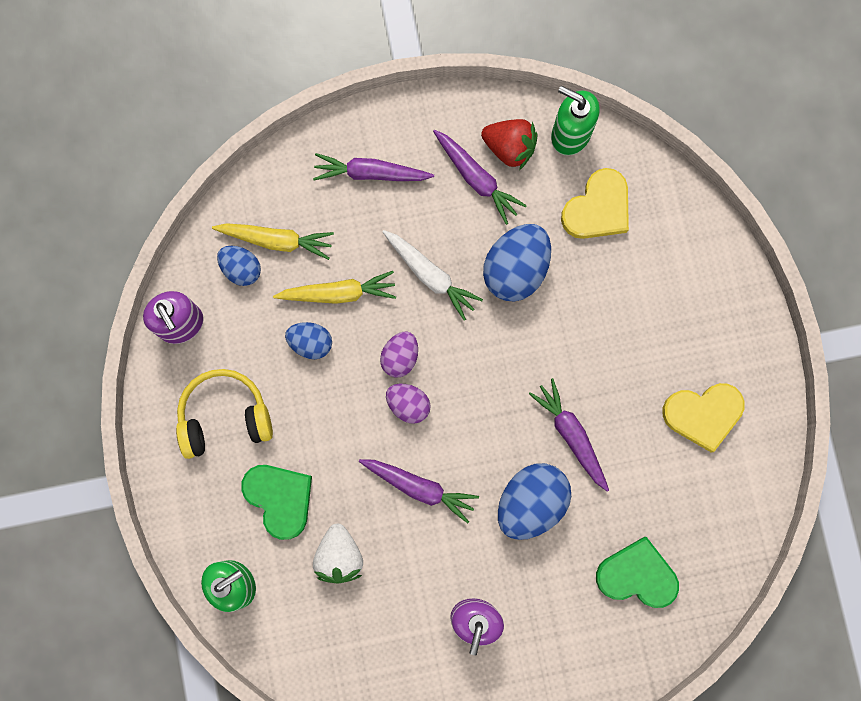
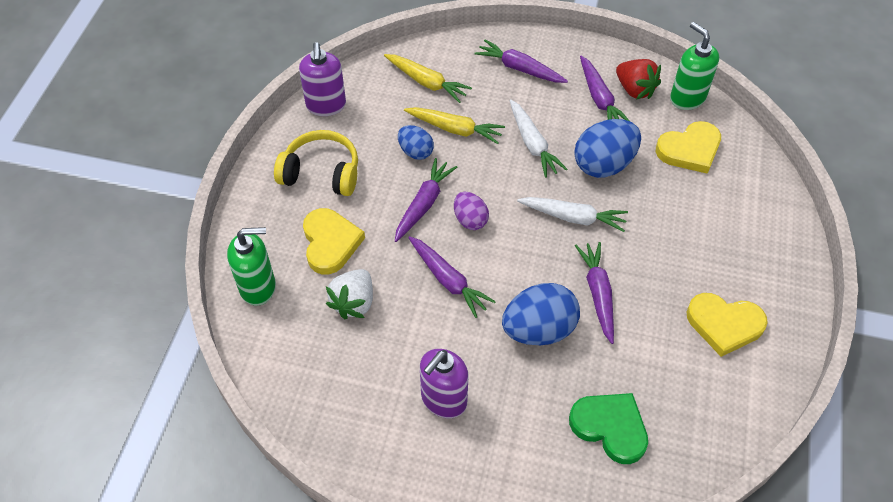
camera: 25 degrees right, 25 degrees down
blue egg [217,246,261,286] -> none
green heart [241,465,312,540] -> yellow heart [303,208,365,274]
purple egg [380,331,418,377] -> none
none -> purple carrot [395,158,457,242]
none -> white carrot [517,197,628,232]

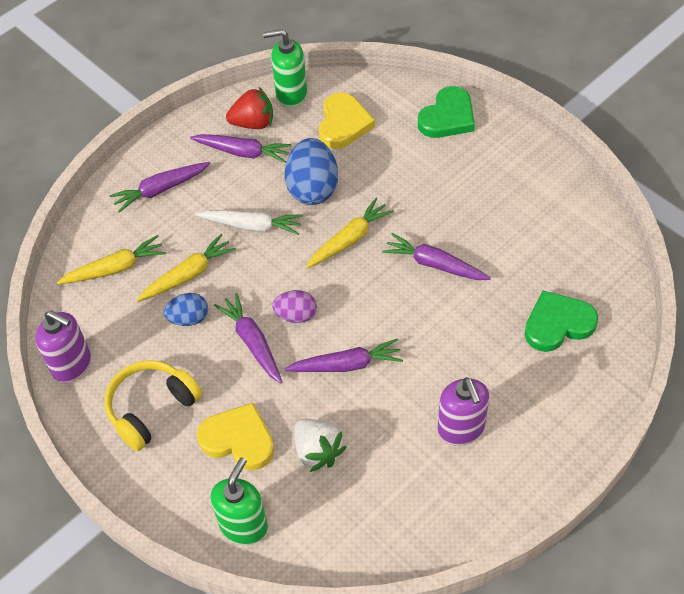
camera: 55 degrees left, 0 degrees up
blue egg [502,283,580,345] -> none
white carrot [517,197,628,232] -> yellow carrot [306,198,394,269]
yellow heart [687,293,768,357] -> none
none -> green heart [418,86,475,138]

